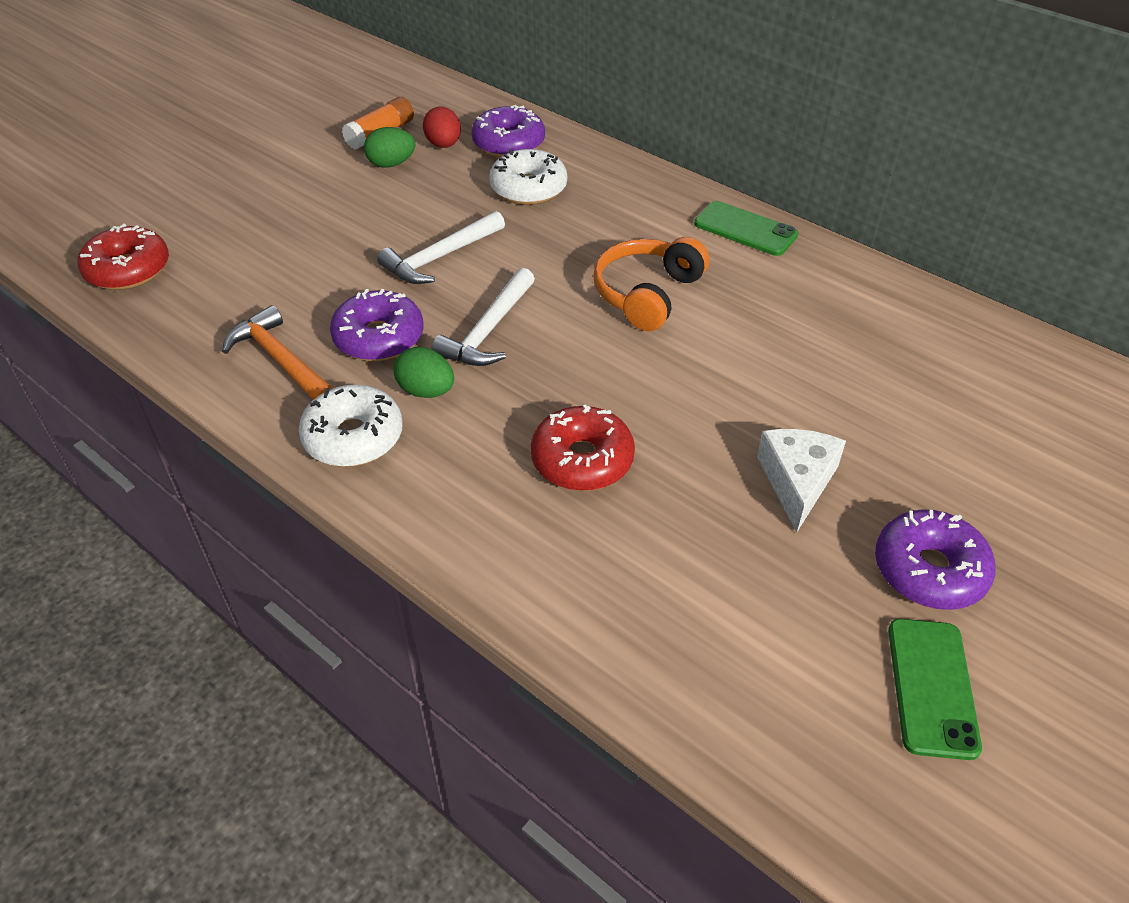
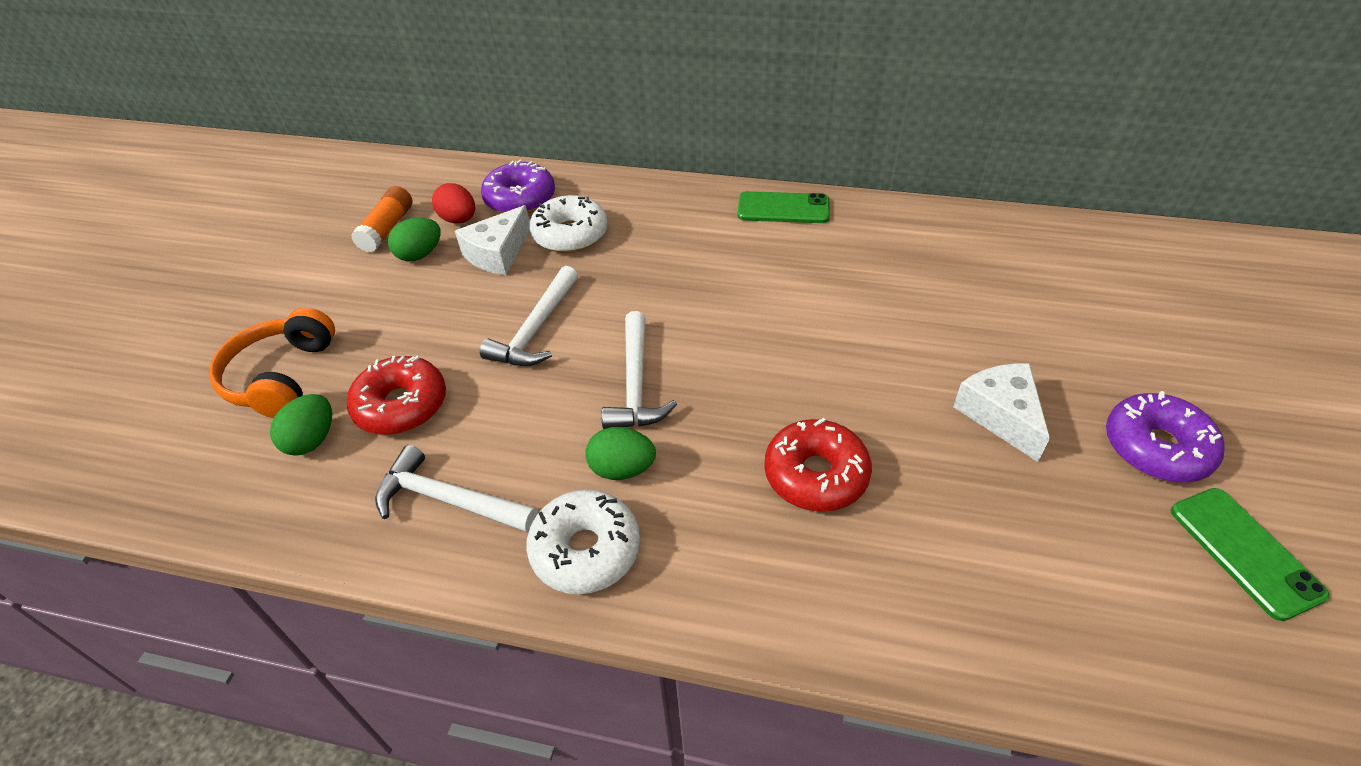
camera: 25 degrees left, 0 degrees up
red donut [78,224,169,290] -> red donut moved to [347,356,446,435]
orange hammer [222,305,333,400] -> white hammer [375,445,538,533]
purple donut [330,289,423,361] -> none
orange headphones [593,237,709,331] -> orange headphones moved to [209,307,335,418]
none -> green egg [270,394,332,456]
none -> white cheese [455,205,530,275]

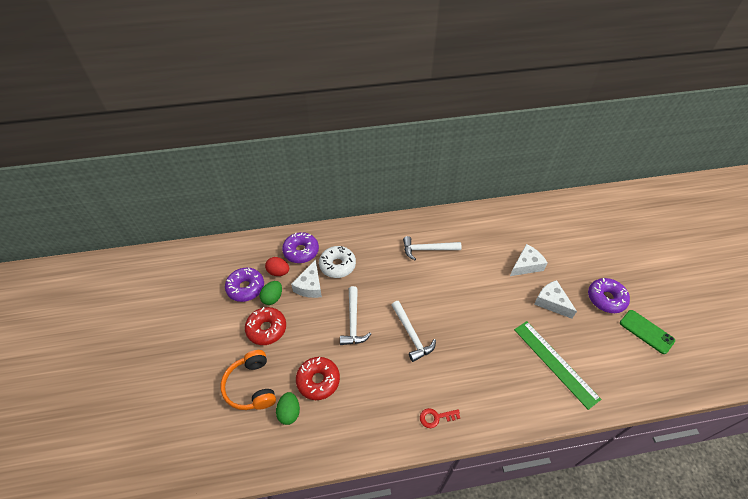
camera: 25 degrees left, 5 degrees up
orange glue stick [351,186,413,253] -> purple donut [225,268,264,302]
white hammer [375,445,538,533] -> white hammer moved to [403,236,461,260]
white donut [526,490,640,594] -> red key [420,408,460,428]
green egg [585,427,656,480] -> none
green phone [737,191,830,223] -> none
red donut [764,418,872,512] -> red donut moved to [245,307,286,345]
none -> white cheese [510,244,548,276]
none -> green ruler [514,321,601,410]

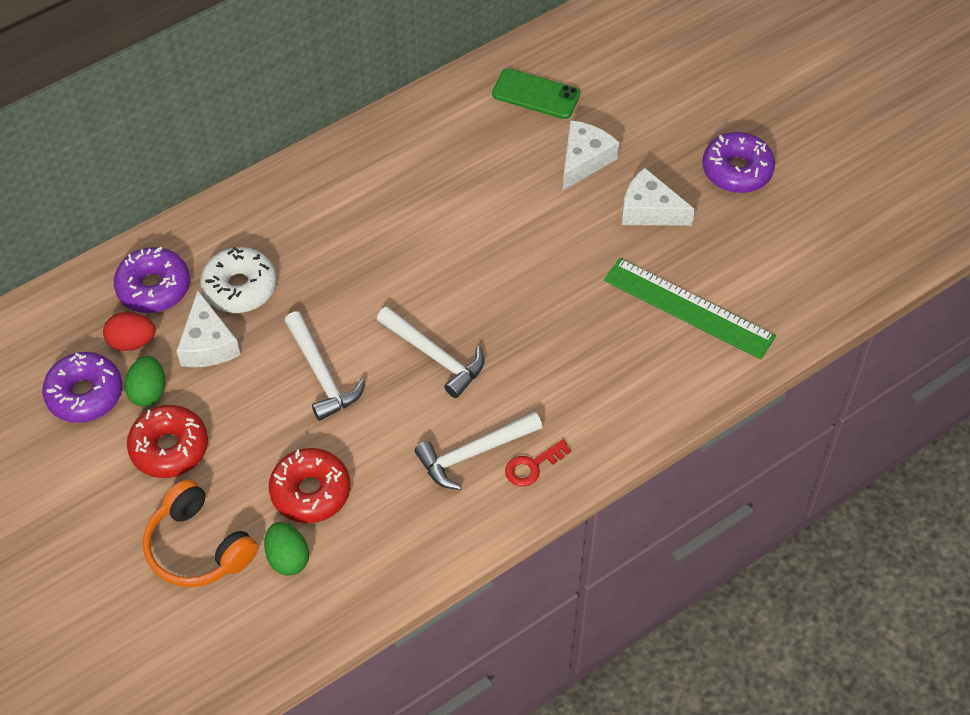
camera: 25 degrees left, 5 degrees up
white hammer [403,236,461,260] -> white hammer moved to [414,412,542,490]
green phone [620,310,675,354] -> green phone moved to [492,68,580,119]

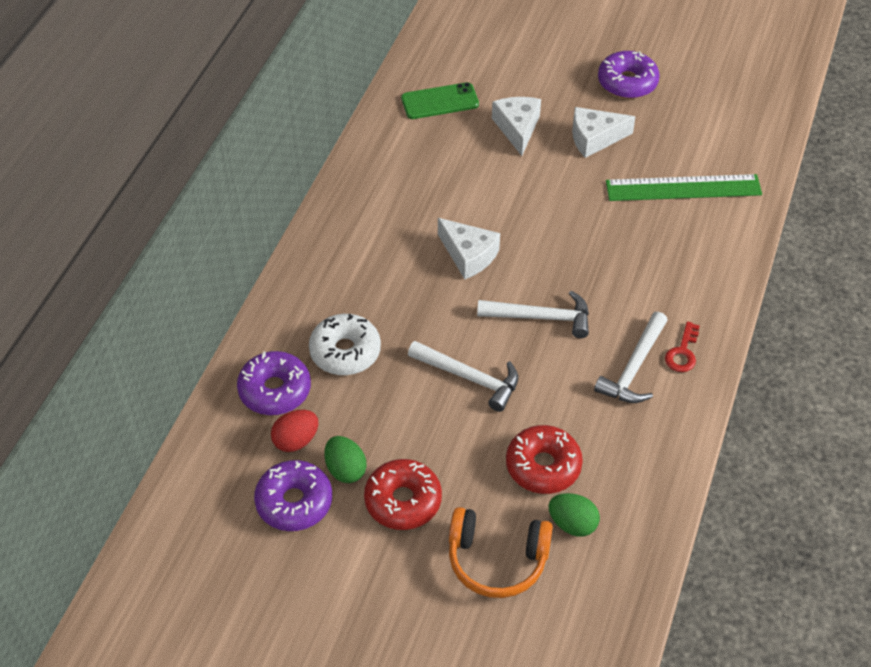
camera: 35 degrees left, 5 degrees down
white cheese [176,290,240,367] -> white cheese moved to [438,218,500,279]

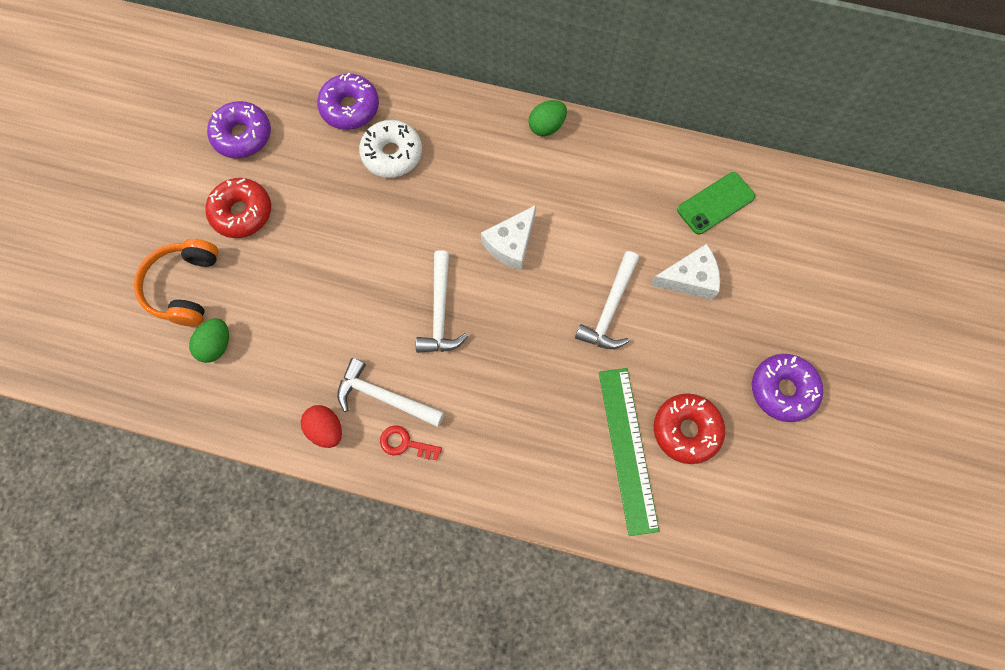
camera: 85 degrees right, 20 degrees up
red egg [271,410,318,452] -> red egg moved to [301,405,342,448]
green egg [324,436,366,483] -> green egg moved to [528,100,567,136]
green phone [401,82,479,119] -> green phone turned 75 degrees clockwise [677,172,755,235]
white hammer [408,341,518,412] -> white hammer moved to [575,251,639,349]
red donut [506,425,583,494] -> red donut moved to [654,393,725,464]
white cheese [572,107,635,158] -> none

